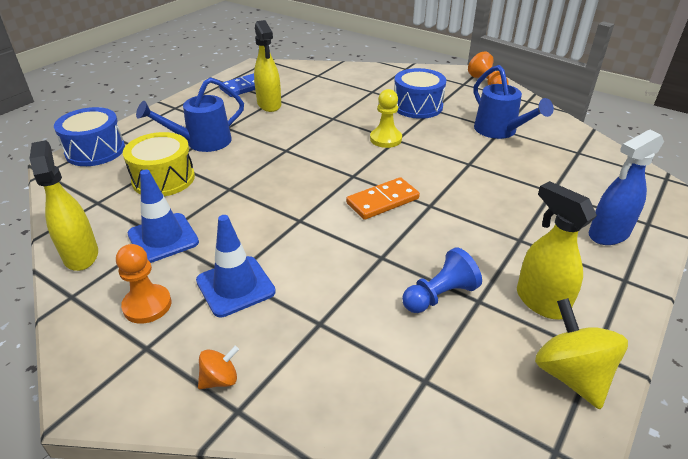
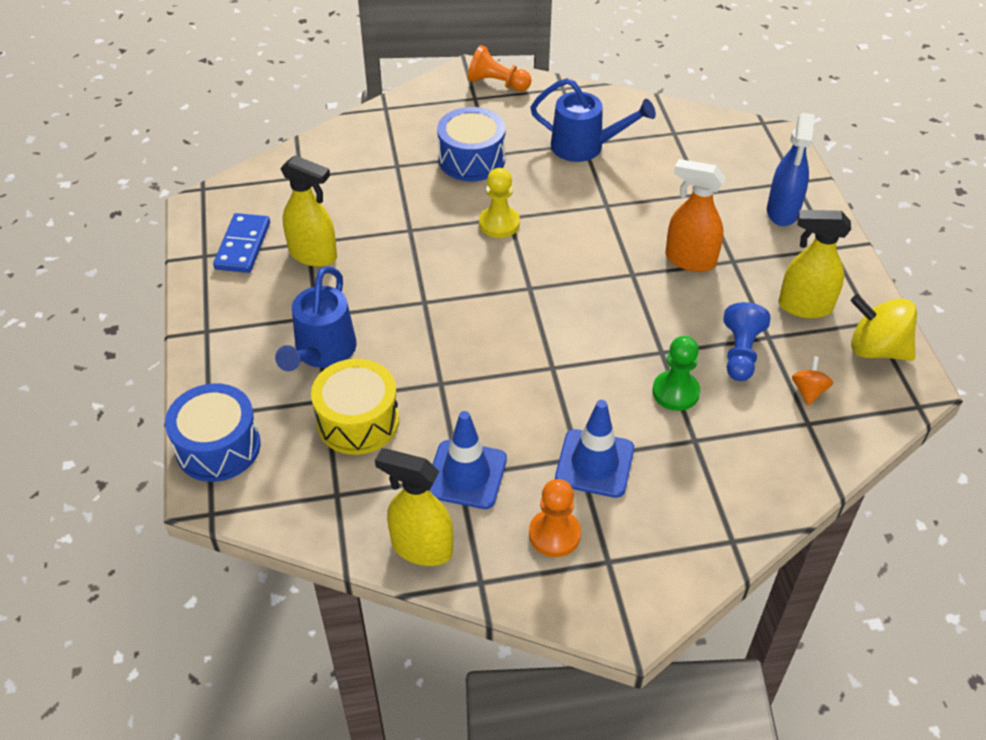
camera: 45 degrees left, 10 degrees up
orange spinning top [198,346,239,389] -> orange spinning top moved to [792,356,833,406]
orange domino [346,177,420,220] -> none
none -> green pawn [652,336,700,411]
none -> orange spray bottle [665,159,726,272]

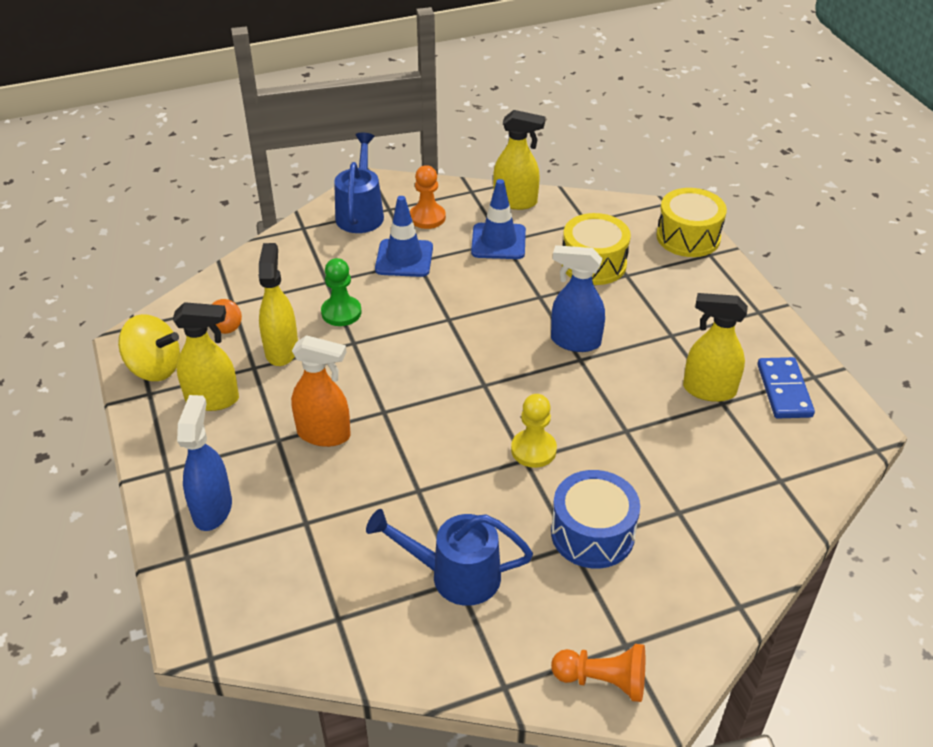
camera: 170 degrees right, 5 degrees down
blue drum [165,383,261,482] -> yellow drum [656,188,727,257]
blue watering can [275,266,356,371] -> blue watering can moved to [334,133,384,233]
blue pawn [723,302,770,381] -> yellow spray bottle [259,243,298,366]
none -> blue spray bottle [551,245,605,352]

